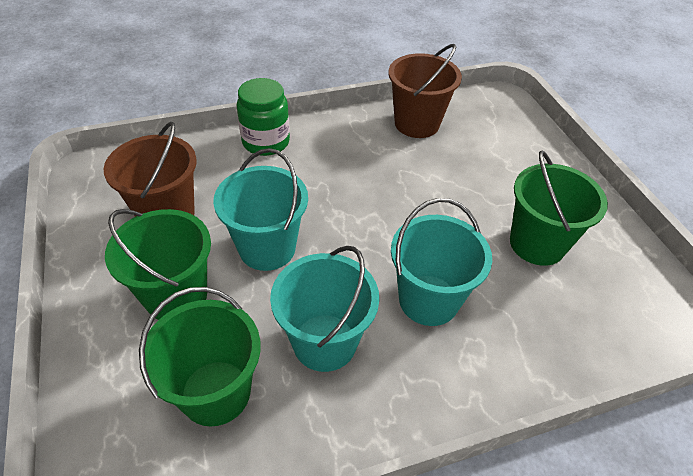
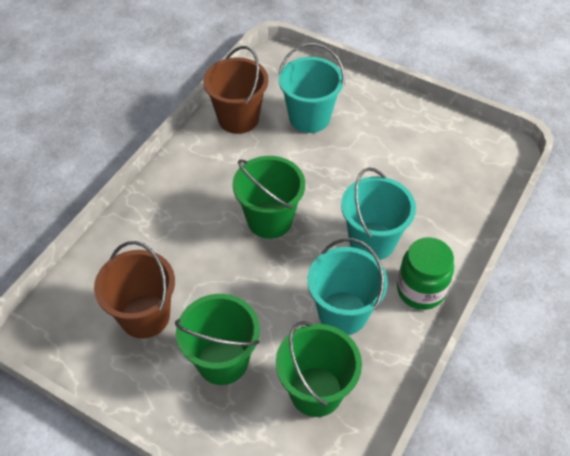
camera: 40 degrees left, 5 degrees up
turquoise bucket [213,148,308,271] -> turquoise bucket moved to [278,43,345,133]
green jar [237,78,290,156] -> green jar moved to [397,237,454,310]
green bucket [510,150,608,266] -> green bucket moved to [232,156,305,239]

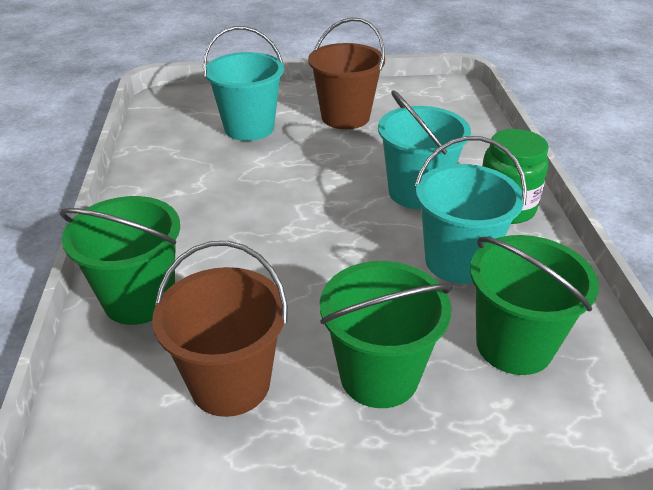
camera: 35 degrees left, 15 degrees down
brown bucket [203,46,268,134] -> brown bucket moved to [308,18,385,129]
green bucket [232,156,305,239] -> green bucket moved to [60,196,180,325]

